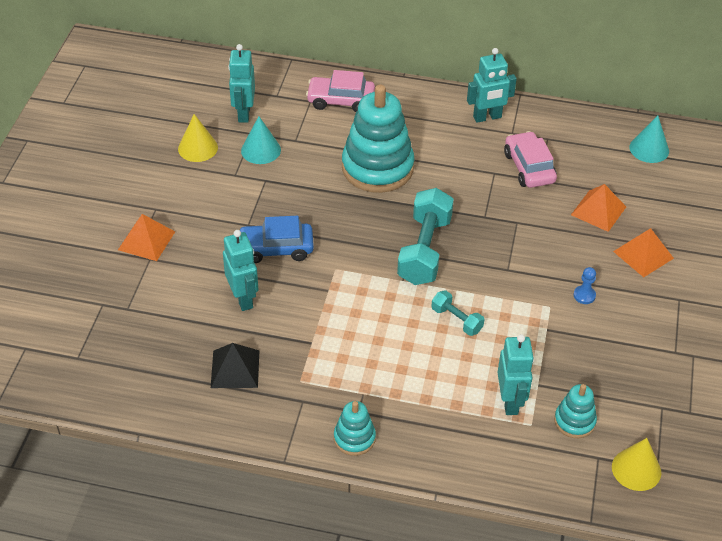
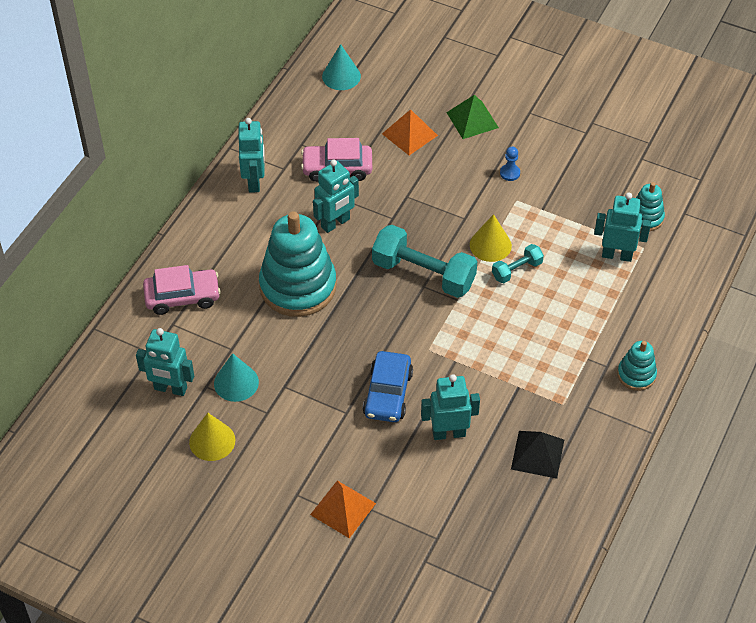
camera: 75 degrees left, 5 degrees up
pink car [306,70,375,112] -> pink car turned 120 degrees counterclockwise [143,265,221,315]
yellow cone [612,438,661,491] -> yellow cone moved to [470,214,512,262]
orange pyramid [613,228,674,277] -> green pyramid [446,95,499,139]
none -> turquoise robot [313,160,359,233]

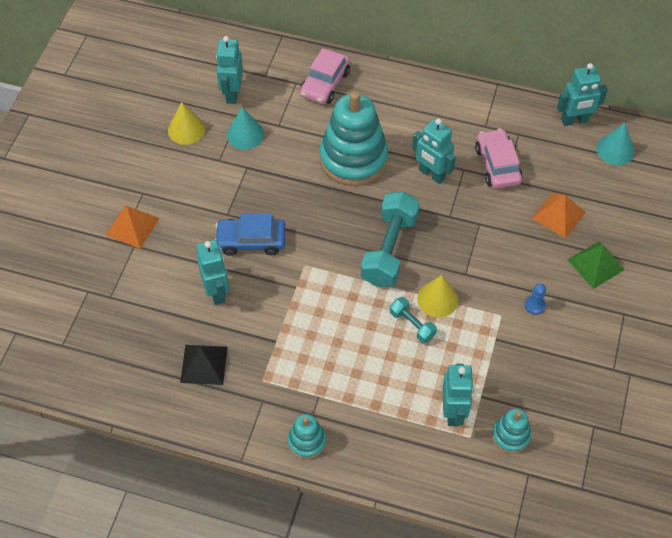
camera: 80 degrees right, 5 degrees up
pink car [143,265,221,315] -> pink car turned 45 degrees clockwise [300,48,350,104]
turquoise robot [238,118,265,193] -> turquoise robot moved to [557,63,608,126]

